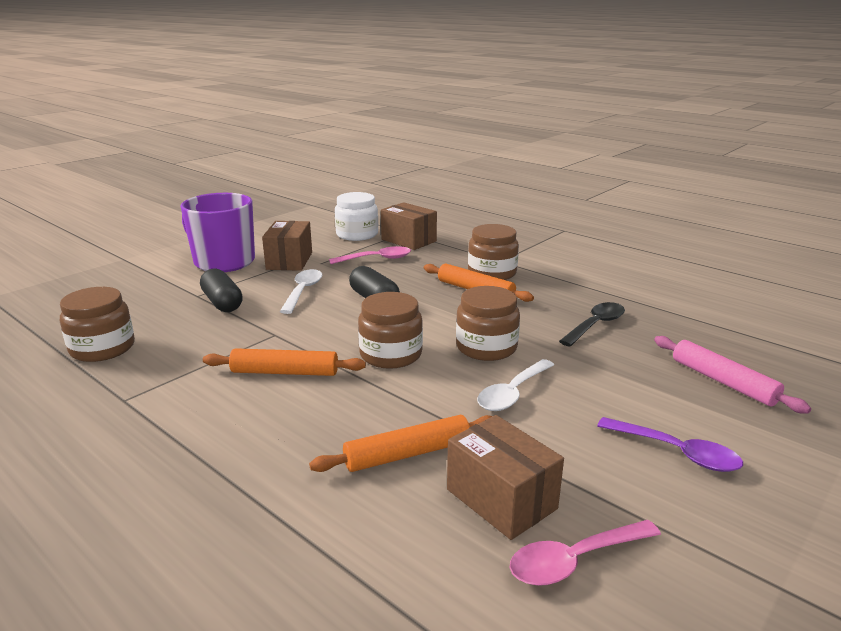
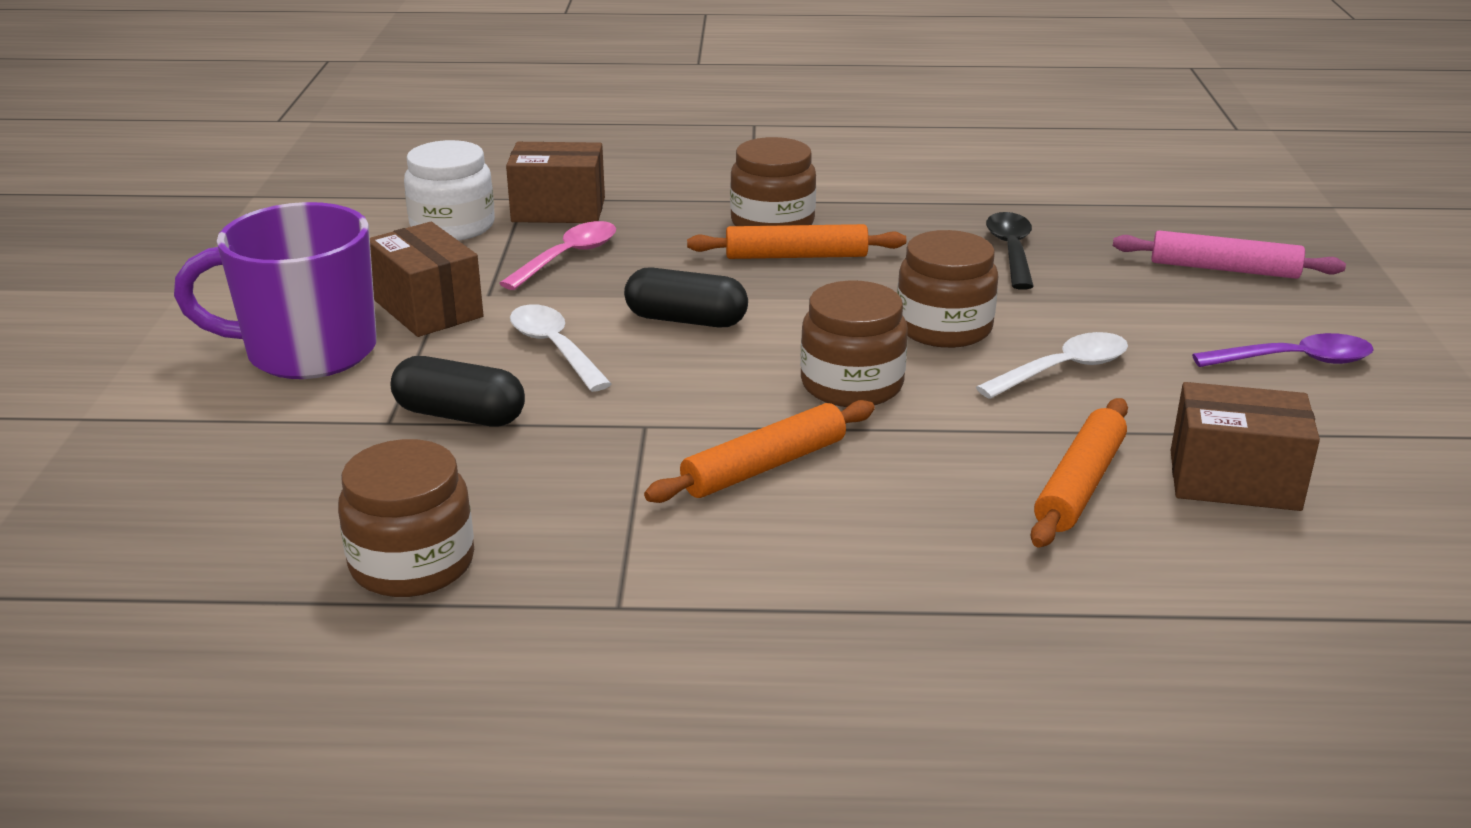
camera: 40 degrees left, 5 degrees up
white spoon [477,359,554,411] -> white spoon turned 120 degrees counterclockwise [976,332,1128,399]
pink spoon [509,520,661,586] -> none

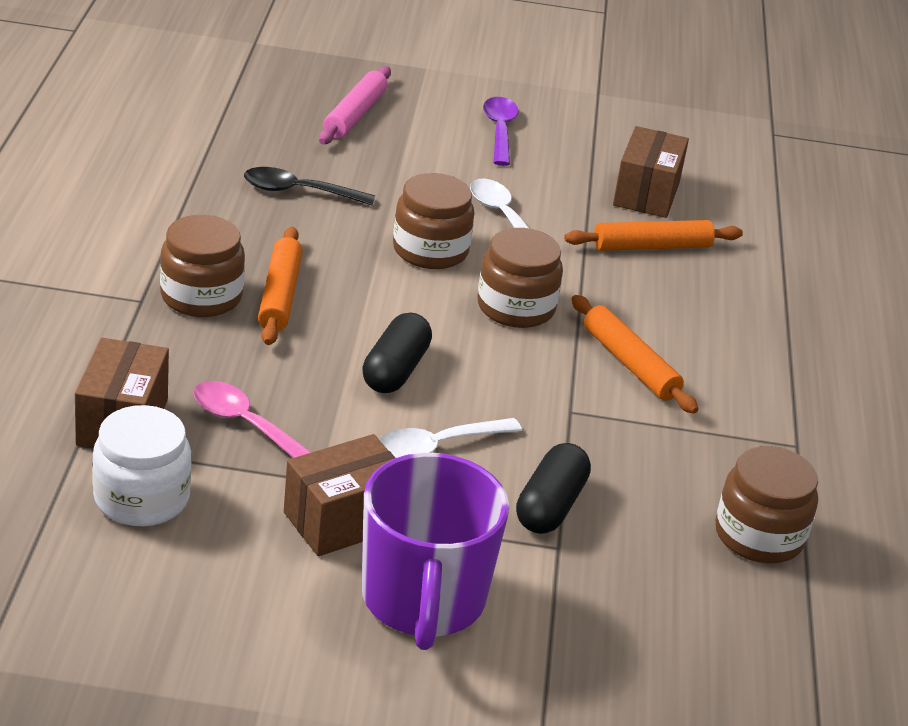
camera: 90 degrees left, 5 degrees up
orange rolling pin [1030,398,1128,548] -> orange rolling pin turned 45 degrees counterclockwise [564,220,743,251]

